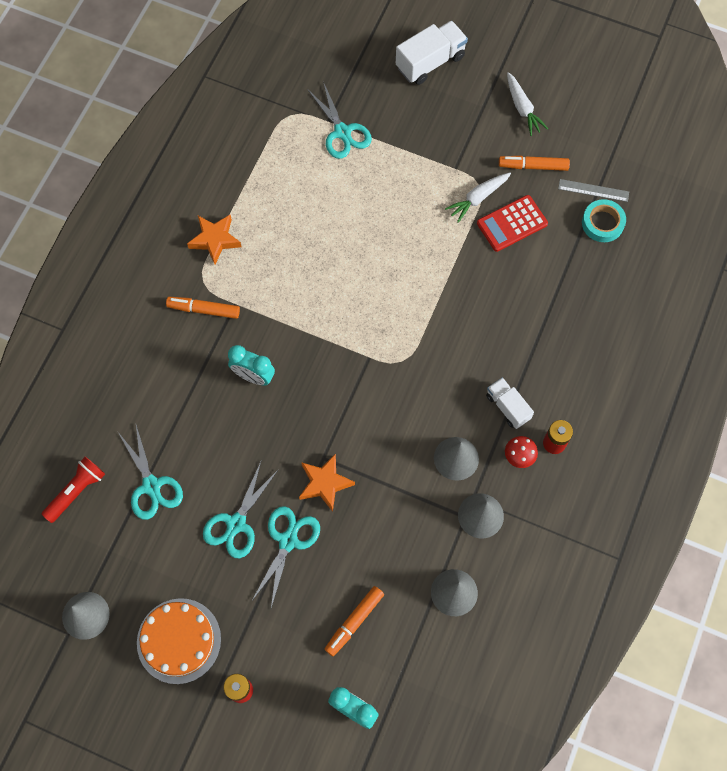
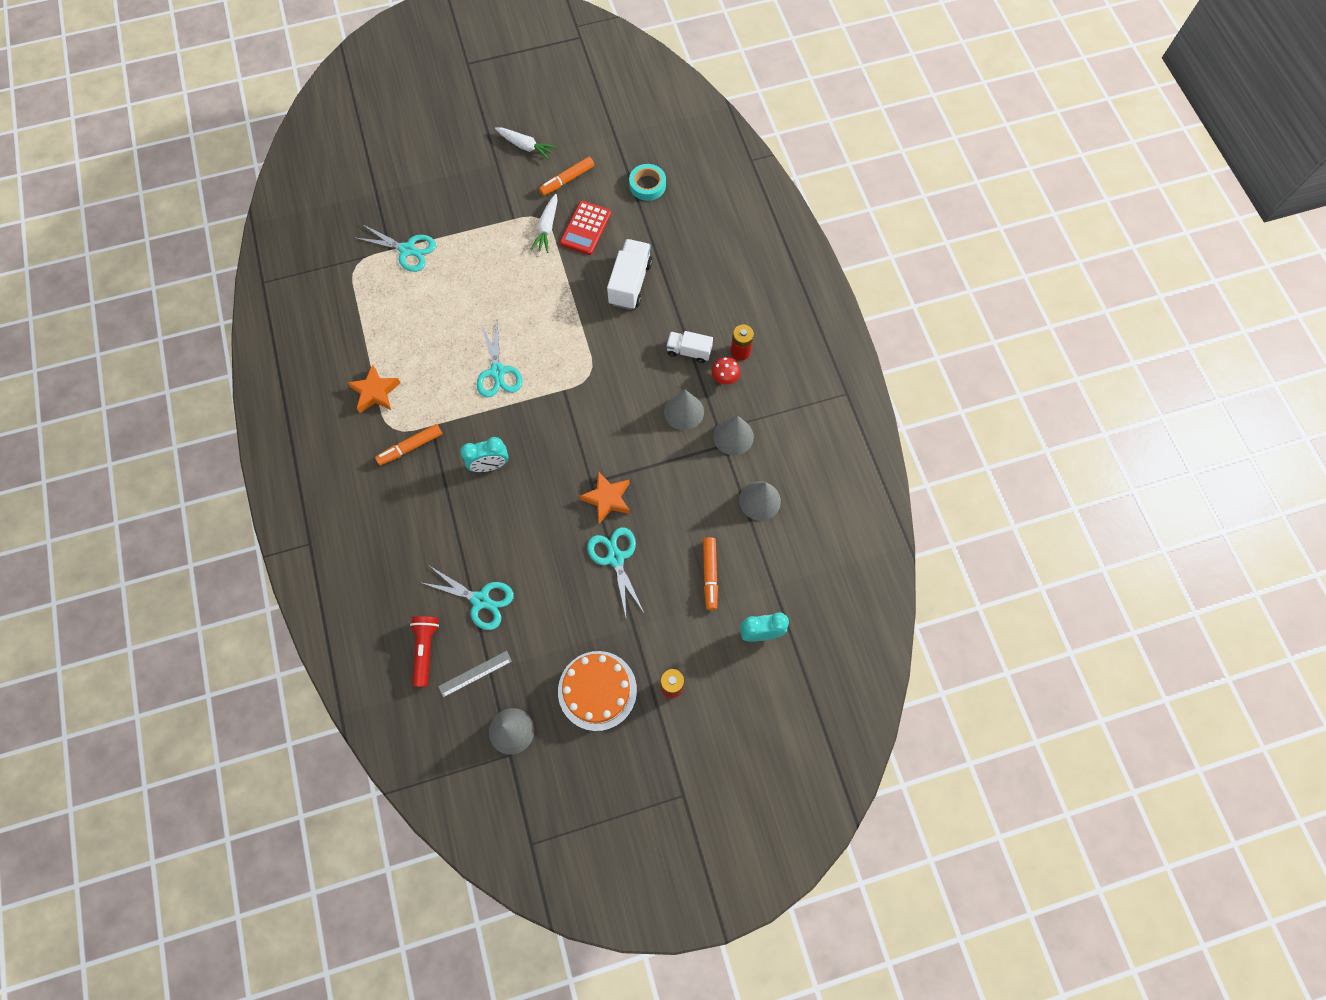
camera: 40 degrees left, 0 degrees up
turquoise scissors [203,462,279,558] -> turquoise scissors moved to [477,321,523,397]
white truck [396,21,468,85] -> white truck moved to [607,239,653,310]
grey ruler [558,179,629,202] -> grey ruler moved to [438,651,512,698]

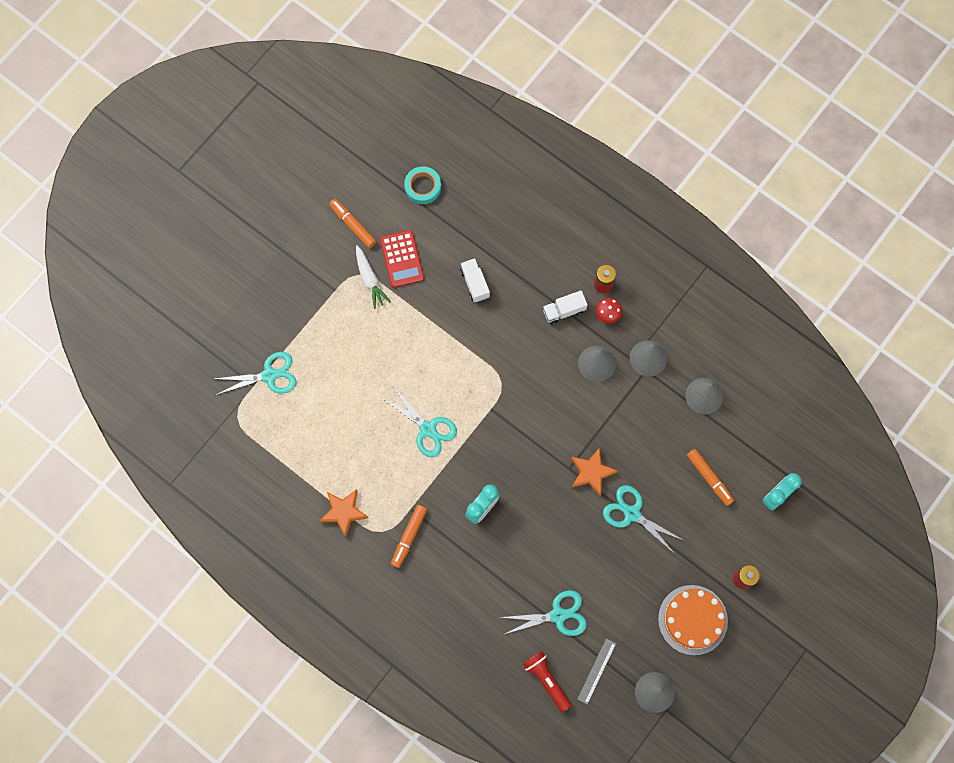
camera: 35 degrees left, 5 degrees up
white carrot [495,127,557,160] -> none
orange marker [539,157,594,196] -> orange marker turned 120 degrees clockwise [329,199,376,248]
white truck [607,239,653,310] -> white truck [460,258,490,303], size x0.64

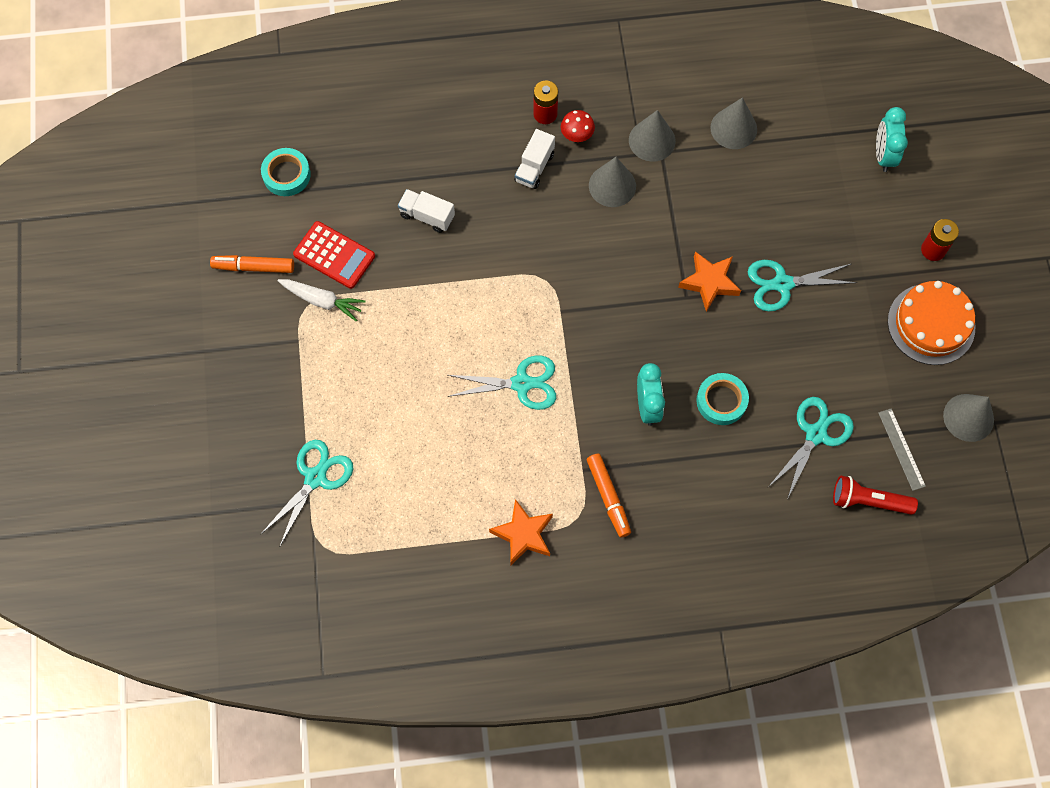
camera: 45 degrees left, 5 degrees down
orange marker [687,449,734,506] -> none
none -> turquoise tape [697,373,749,425]

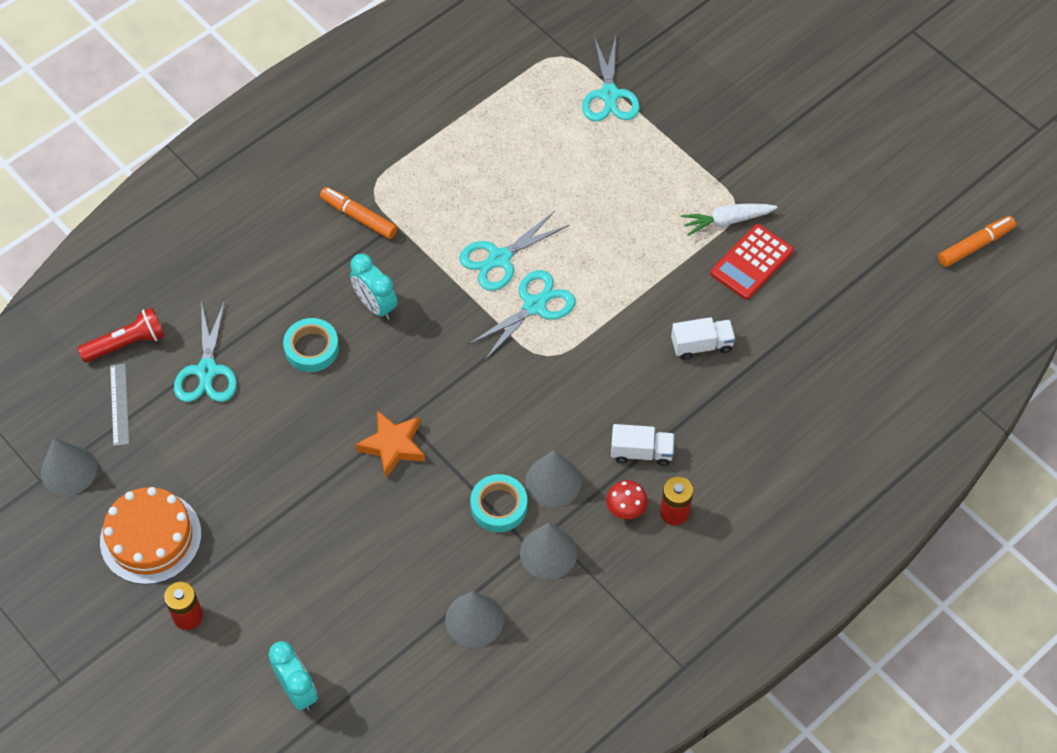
camera: 145 degrees right, 10 degrees down
orange marker [210,255,294,273] -> orange marker moved to [938,216,1016,267]
turquoise tape [261,148,311,196] -> turquoise tape moved to [470,474,527,532]
red calculator [293,221,375,289] -> red calculator turned 45 degrees counterclockwise [711,224,794,300]
orange star [489,499,553,565] -> none
white truck [514,129,555,189] -> white truck turned 105 degrees clockwise [611,424,675,466]
turquoise scissors [748,260,857,311] -> turquoise scissors moved to [468,270,576,360]
grey ruler [878,409,926,491] -> grey ruler turned 45 degrees clockwise [110,363,129,446]

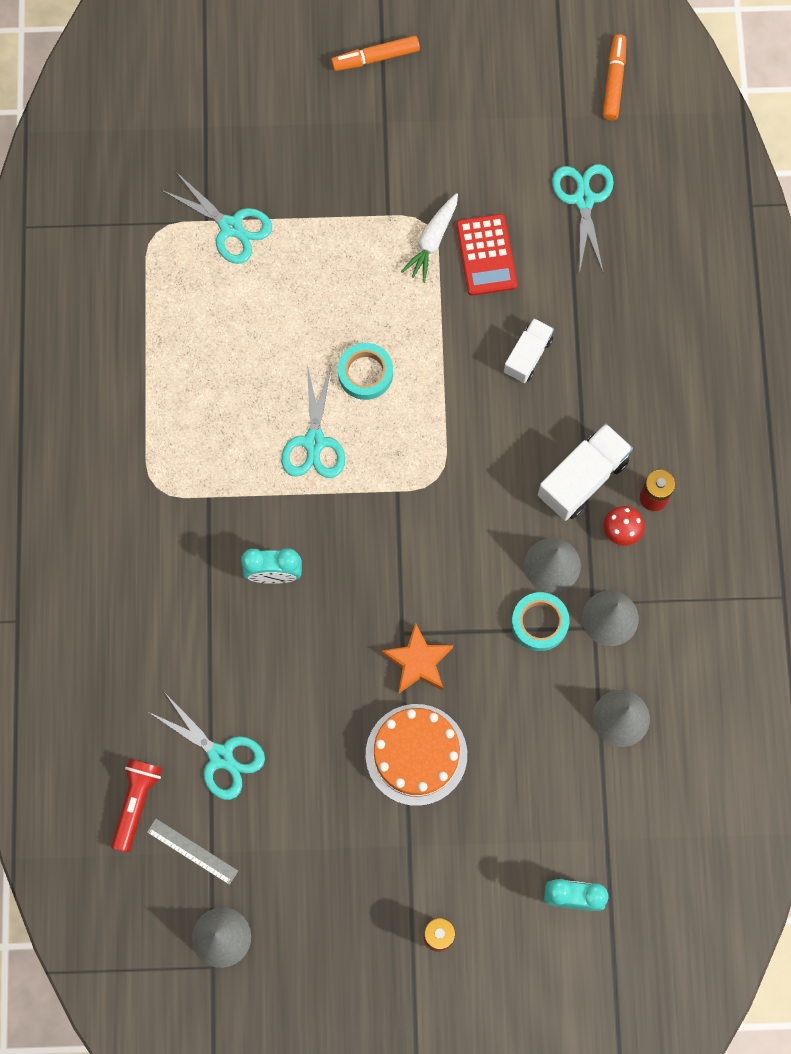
camera: 50 degrees left, 15 degrees up
orange cake [100,487,201,585] -> orange cake moved to [366,704,467,806]
turquoise tape [283,318,339,372] -> turquoise tape moved to [338,343,393,400]
orange marker [320,187,397,239] -> orange marker moved to [331,36,420,71]
turquoise scissors [468,270,576,360] -> turquoise scissors moved to [552,164,614,274]
white truck [611,424,675,466] -> white truck [538,423,633,521], size x1.57

